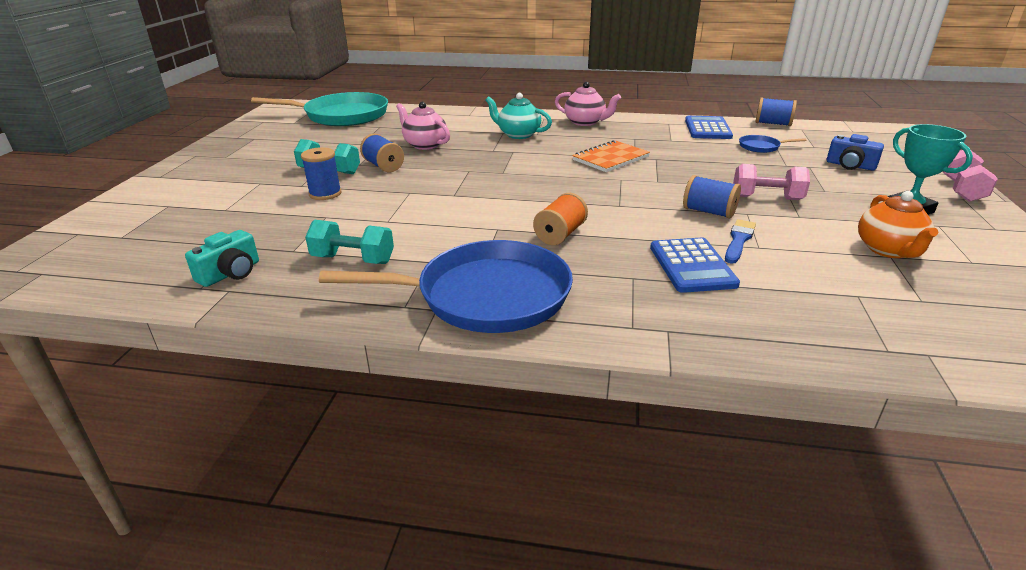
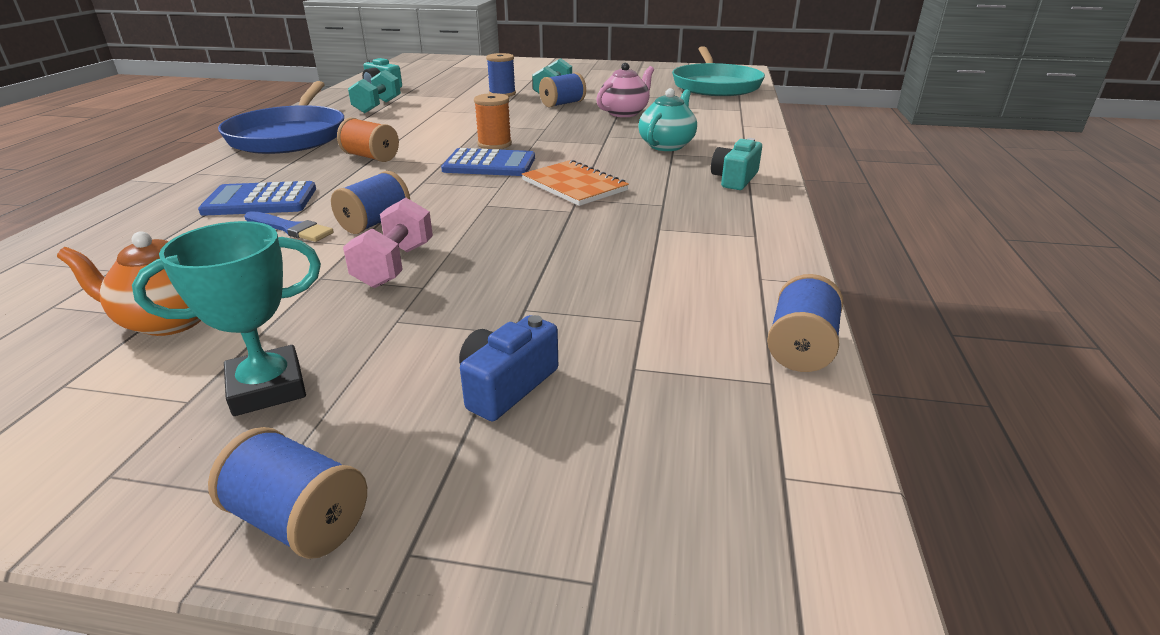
camera: 90 degrees right, 0 degrees up
pink teapot [555,82,621,126] -> turquoise camera [711,138,762,190]
blue calculator [685,116,733,139] -> blue calculator moved to [441,148,535,176]
blue pan [739,135,806,153] -> none
pink dumbbell [943,150,998,202] -> blue spool [208,427,367,559]
none -> orange spool [474,93,512,149]

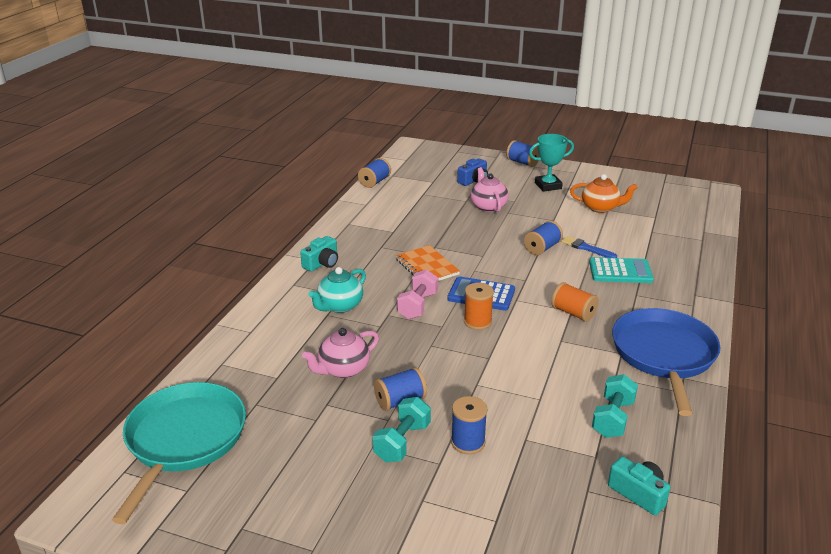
camera: 170 degrees left, 0 degrees up
blue calculator [198,181,316,216] -> turquoise calculator [589,257,654,283]
pink dumbbell [343,198,433,288] -> pink dumbbell moved to [397,269,438,319]
none -> pink teapot [470,167,509,212]

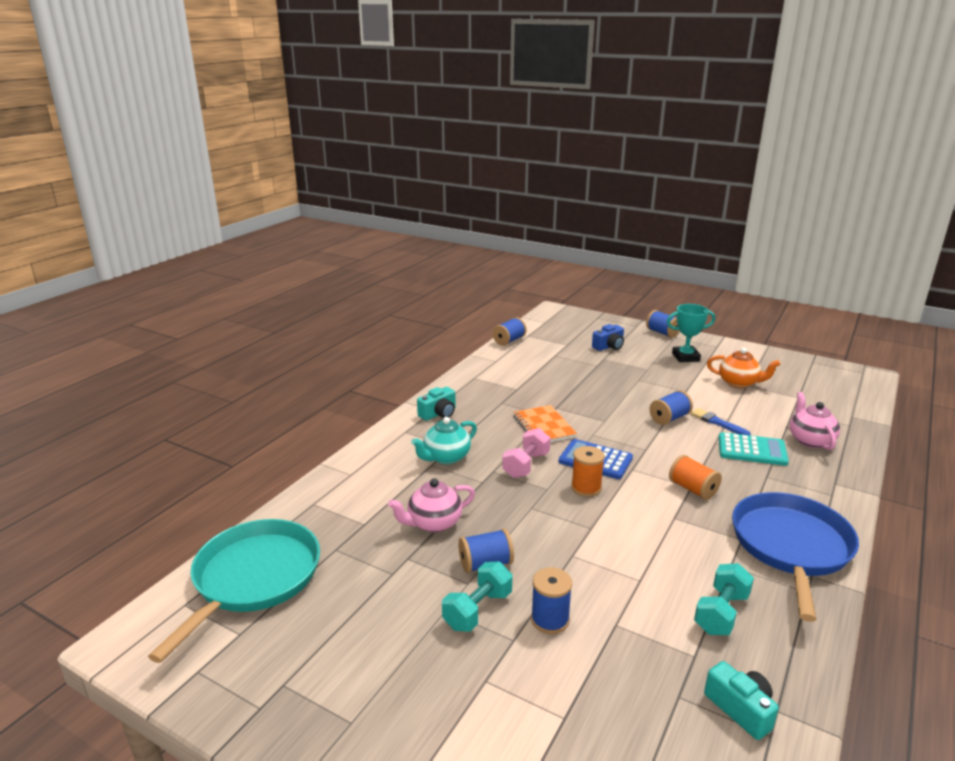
camera: 10 degrees right, 5 degrees down
pink teapot [470,167,509,212] -> pink teapot moved to [790,392,840,450]

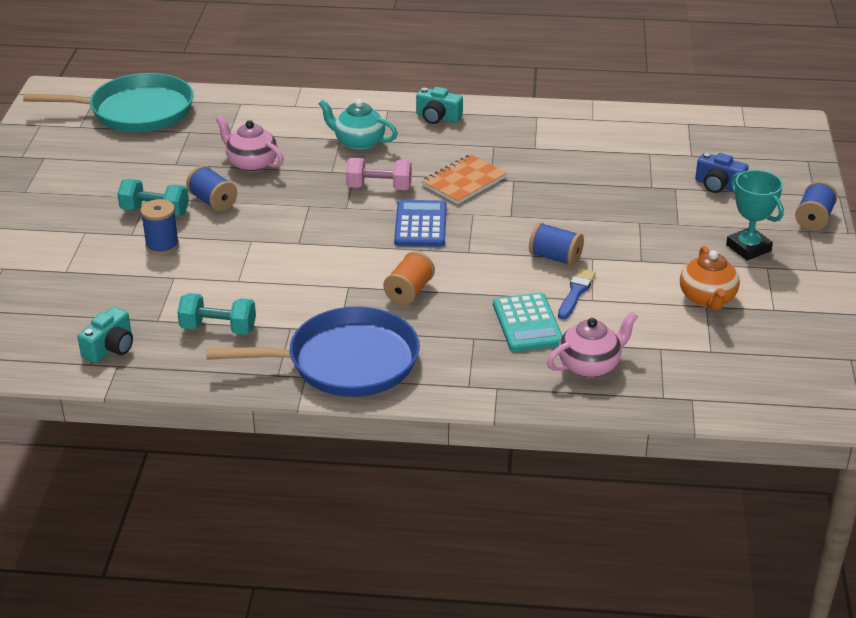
camera: 65 degrees right, 10 degrees up
blue spool [493,317,527,346] -> none
orange spool [571,446,605,497] -> none

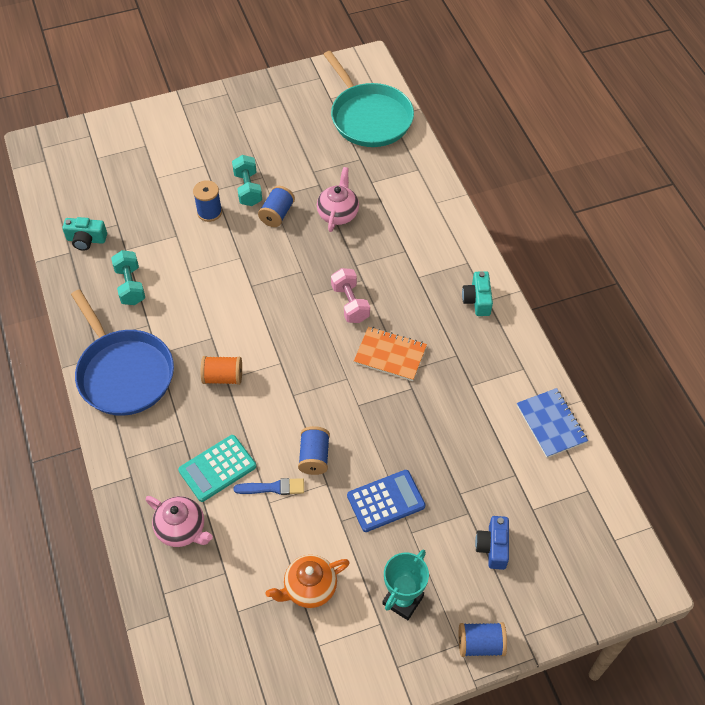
camera: 65 degrees right, 20 degrees up
turquoise teapot [319,99,398,151] -> none
blue calculator [394,200,447,247] -> blue calculator moved to [347,470,426,532]
none -> blue notebook [517,388,588,458]

